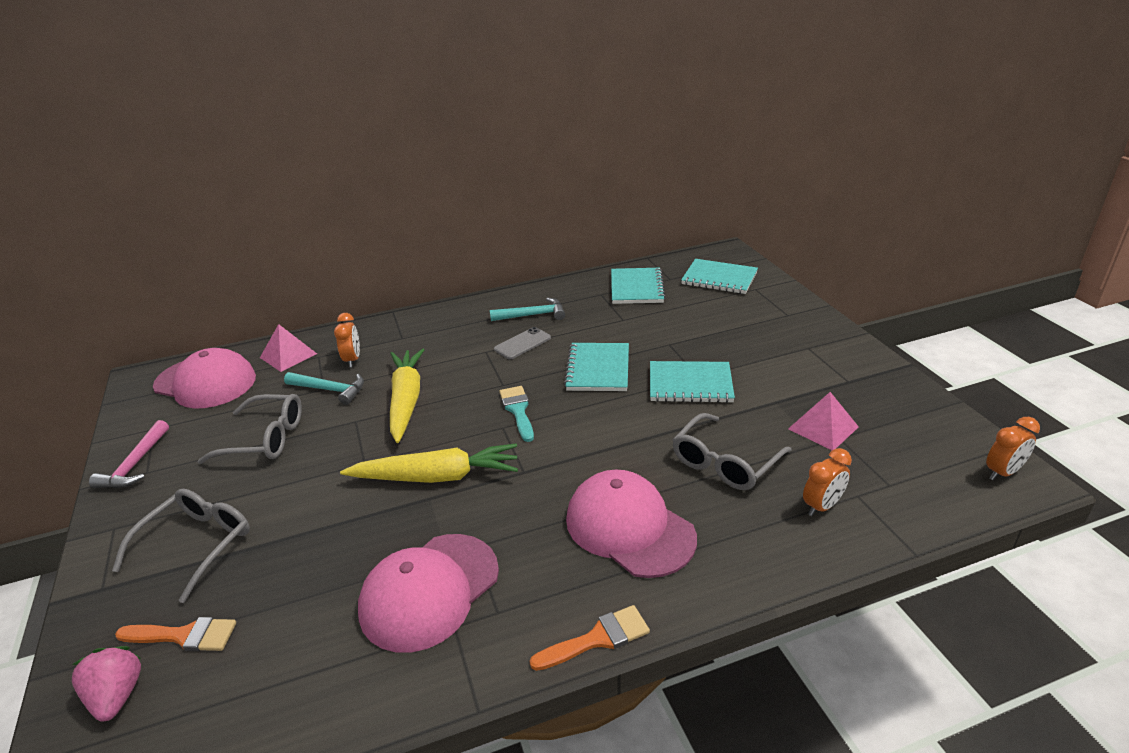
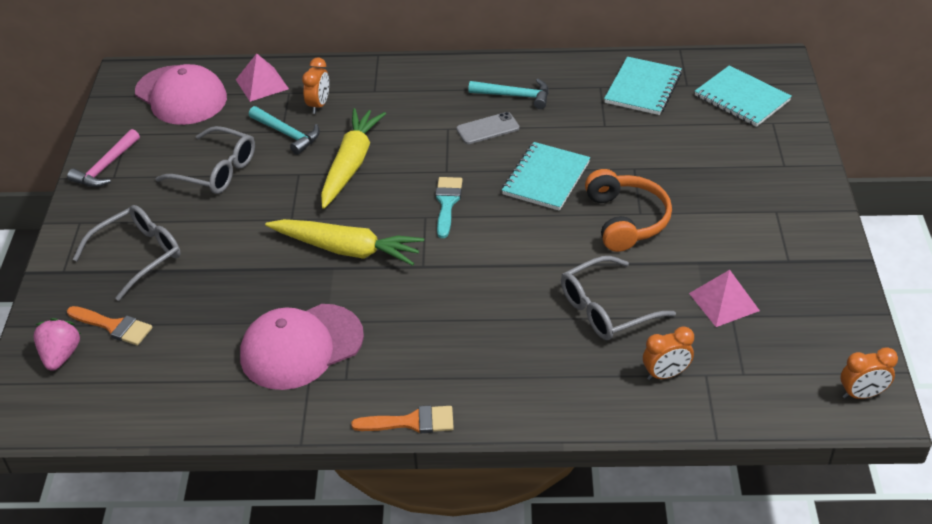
camera: 20 degrees right, 10 degrees up
pink cap [566,470,697,578] -> none
turquoise notebook [650,361,735,403] -> orange headphones [585,169,672,252]

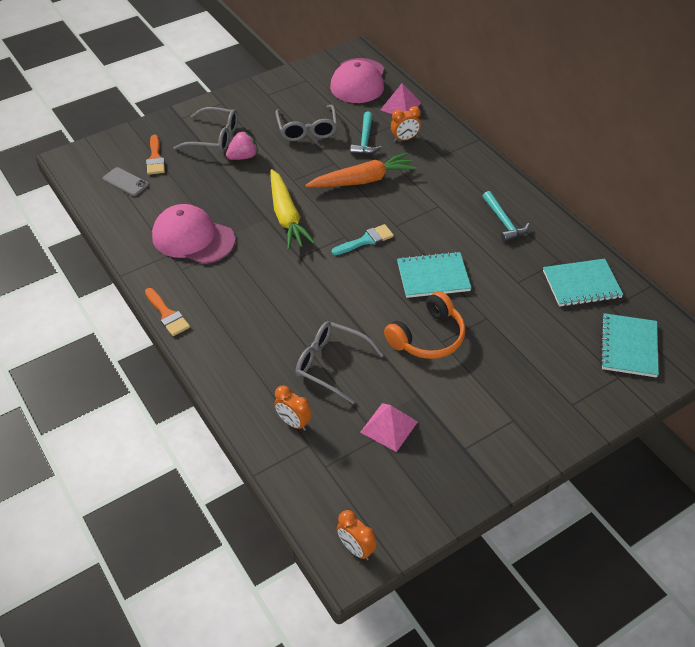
camera: 55 degrees right, 5 degrees up
pink strawberry [33,318,81,371] -> pink strawberry moved to [226,131,258,160]
pink hammer [67,129,140,187] -> none
yellow carrot [321,108,386,209] -> orange carrot [305,153,417,187]
grey phone [456,112,519,144] -> grey phone moved to [102,167,149,196]

